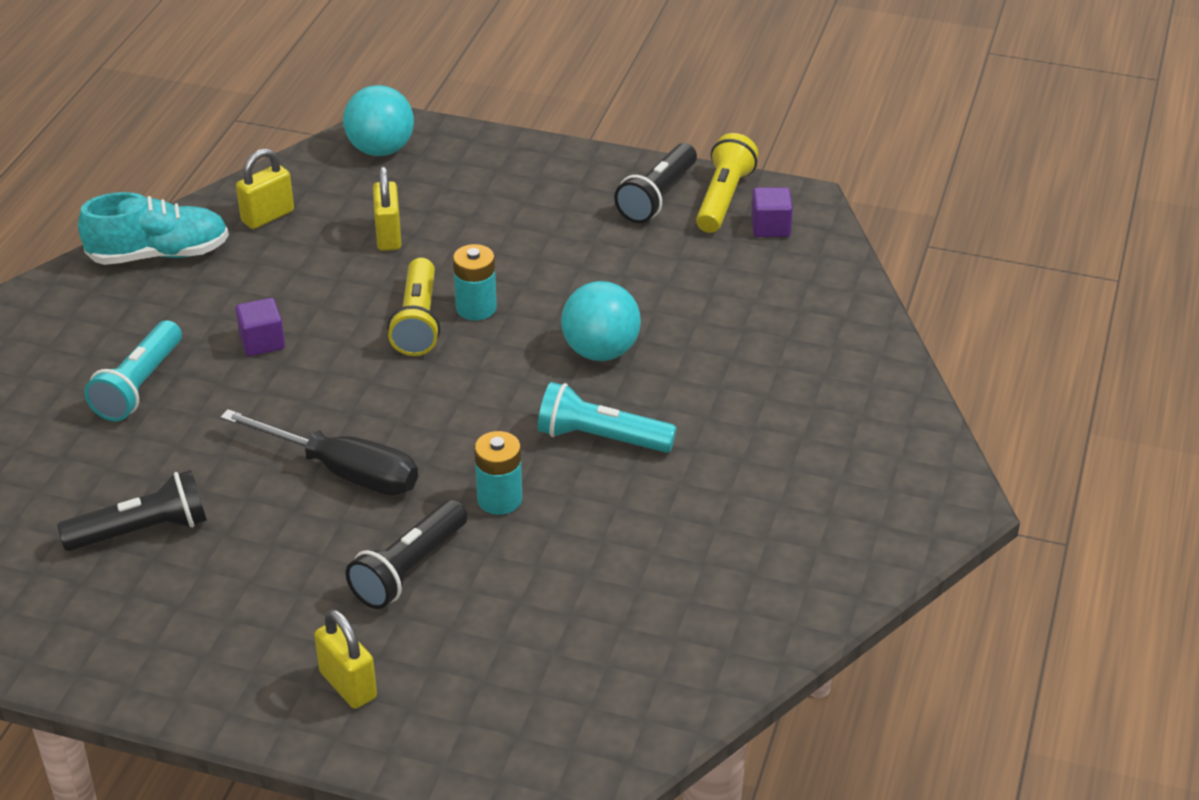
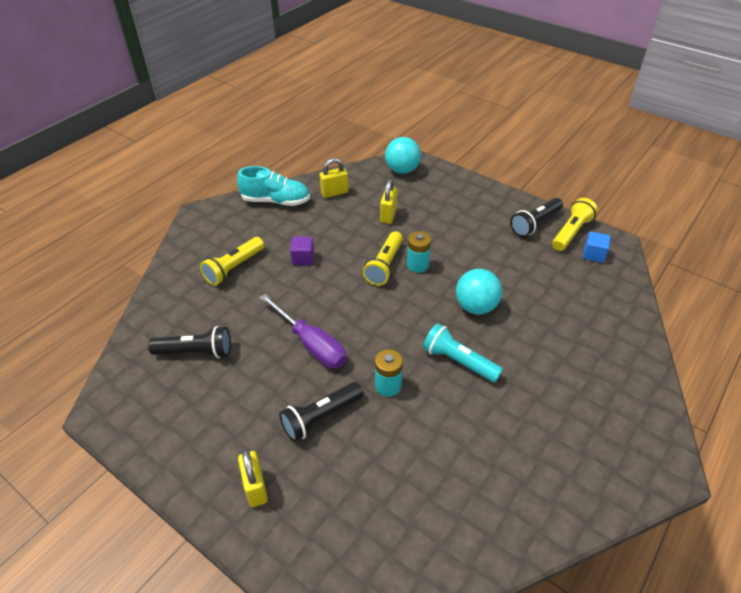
camera: 20 degrees right, 5 degrees up
turquoise flashlight [84,320,182,421] -> yellow flashlight [200,237,264,286]
black screwdriver [220,409,418,495] -> purple screwdriver [259,294,347,368]
purple cube [751,187,793,237] -> blue cube [583,232,610,263]

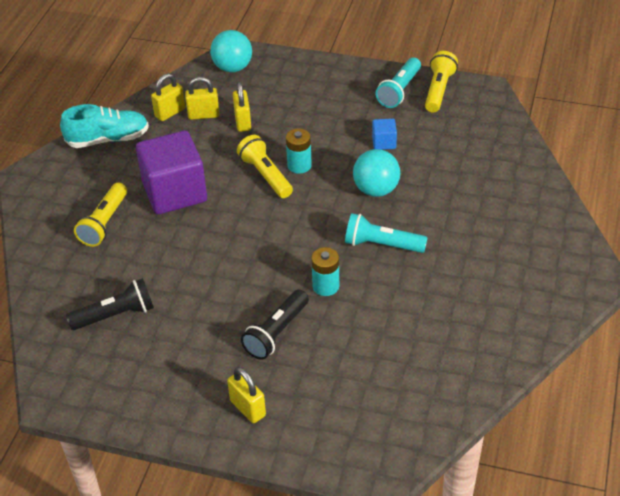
camera: 20 degrees left, 0 degrees up
purple screwdriver [259,294,347,368] -> none
purple cube [290,237,314,265] -> purple cube [136,130,207,214], size x2.33
yellow flashlight [363,231,403,286] -> yellow flashlight turned 150 degrees clockwise [237,135,293,198]
black flashlight [510,198,563,237] -> turquoise flashlight [376,58,421,108]
blue cube [583,232,610,263] -> blue cube moved to [372,119,397,150]
none -> yellow padlock [185,77,220,120]

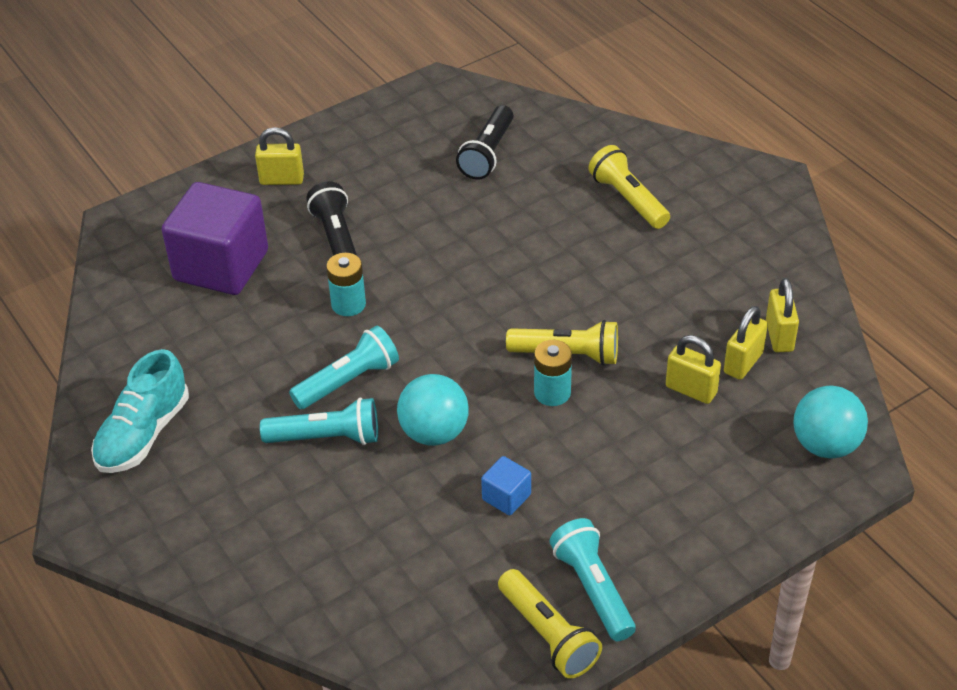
camera: 130 degrees right, 0 degrees up
turquoise shoe [60,104,149,148] -> turquoise shoe moved to [91,349,189,473]
purple cube [136,130,207,214] -> purple cube moved to [162,182,268,295]
none -> turquoise flashlight [260,398,378,445]

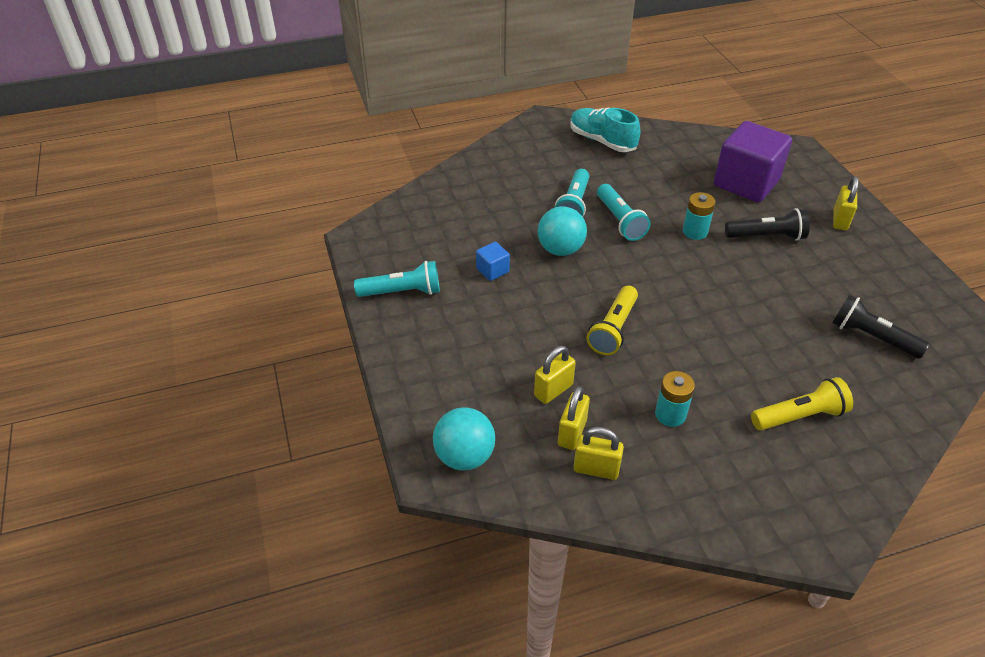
camera: 105 degrees right, 0 degrees up
yellow flashlight [498,569,602,679] -> none
turquoise battery [534,340,572,406] -> turquoise battery moved to [655,371,695,427]
yellow padlock [724,306,768,380] -> yellow padlock turned 60 degrees clockwise [558,386,590,450]

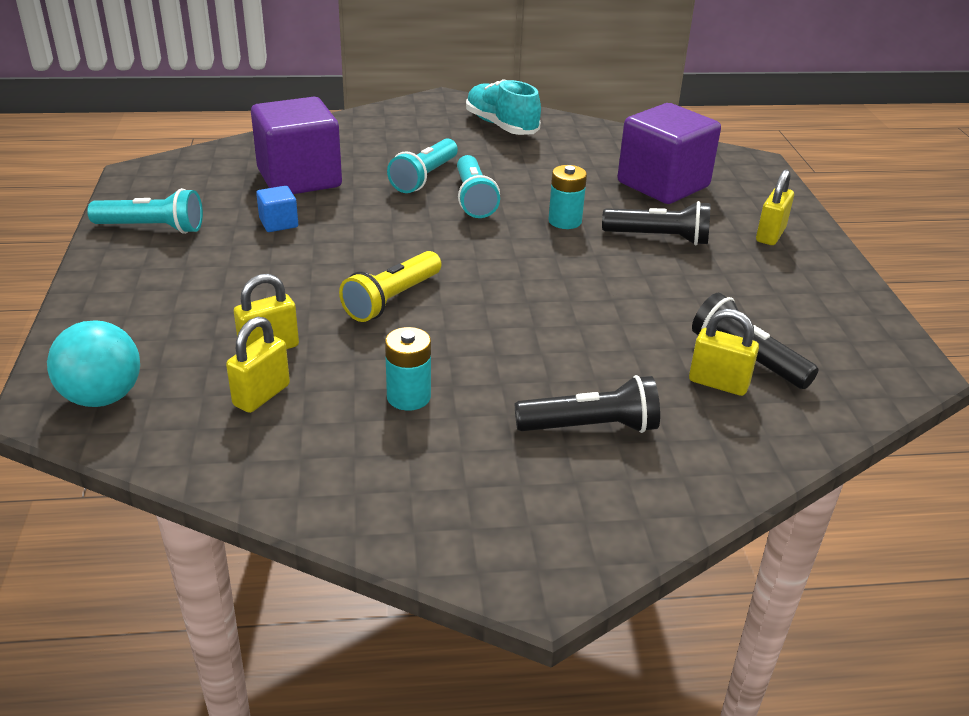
camera: 10 degrees right, 10 degrees down
turquoise ball [538,206,587,256] -> none
yellow padlock [573,427,624,480] -> yellow padlock moved to [689,309,759,396]
yellow flashlight [751,377,853,430] -> black flashlight [515,375,660,433]
none -> purple cube [251,97,342,194]

